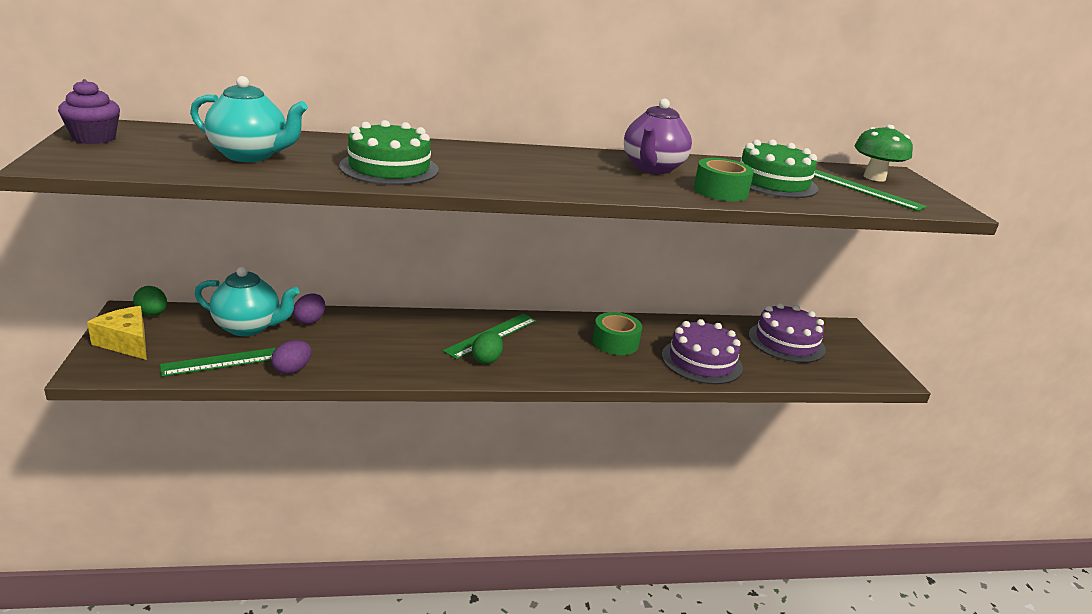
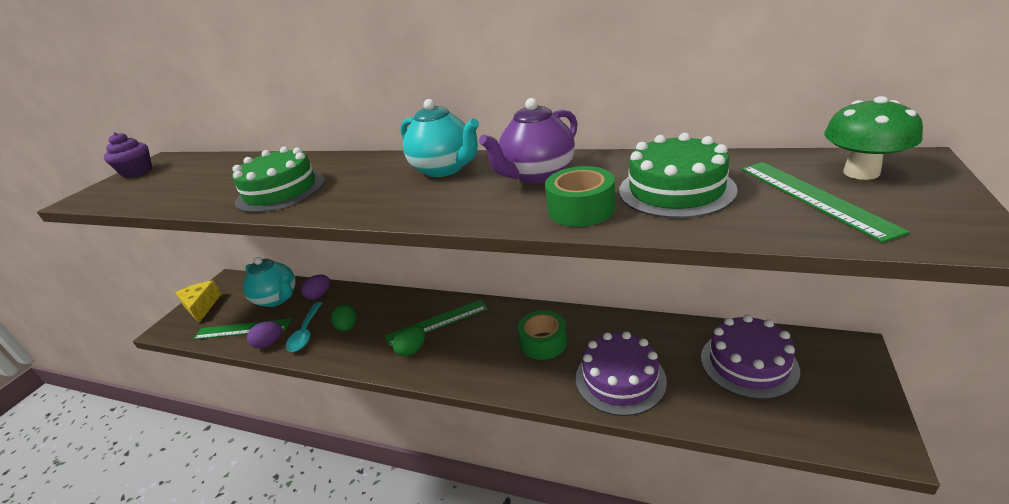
camera: 35 degrees right, 5 degrees up
green egg [133,286,167,316] -> green egg moved to [331,304,356,331]
turquoise teapot [190,76,308,162] -> turquoise teapot moved to [400,99,479,177]
none -> turquoise spoon [286,302,322,352]

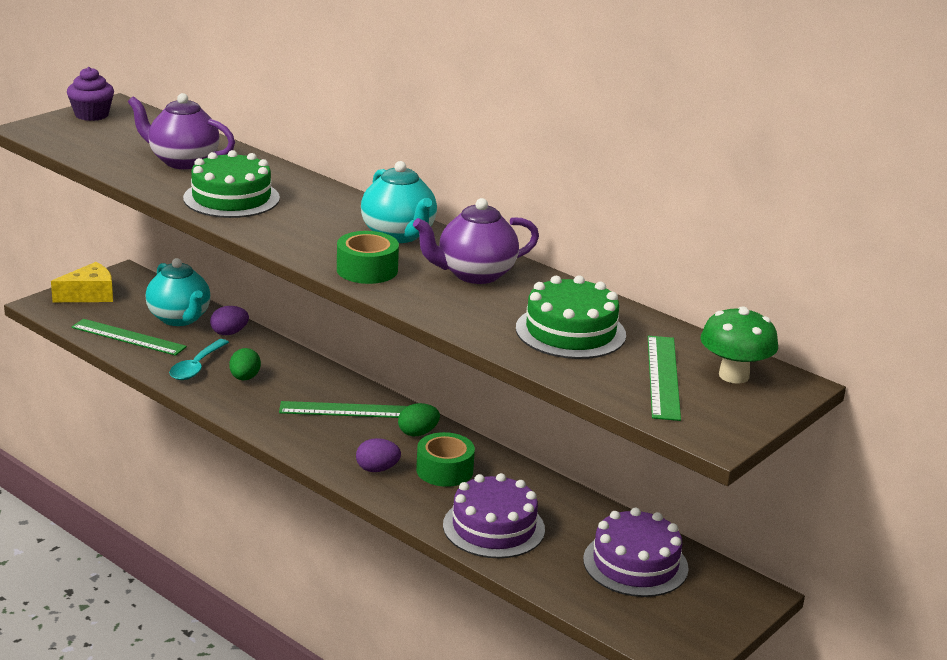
camera: 15 degrees right, 5 degrees down
yellow cheese [175,281,221,323] -> yellow cheese turned 60 degrees clockwise [51,262,113,302]
purple egg [247,321,282,348] -> purple egg moved to [356,438,401,472]
green egg [393,325,425,357] -> green egg moved to [398,403,440,436]
green tape [545,166,615,227] -> green tape moved to [337,231,399,284]
none -> purple teapot [128,93,235,169]

